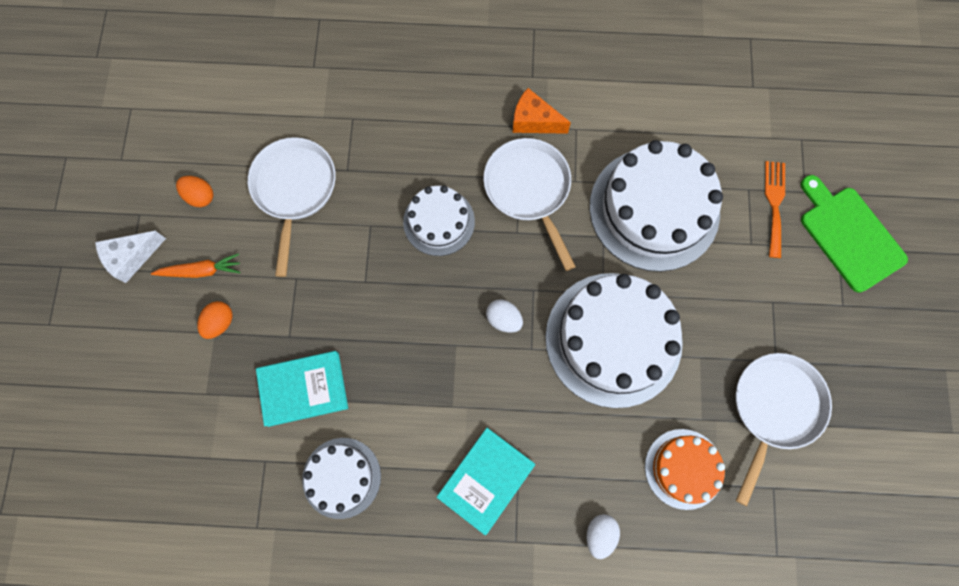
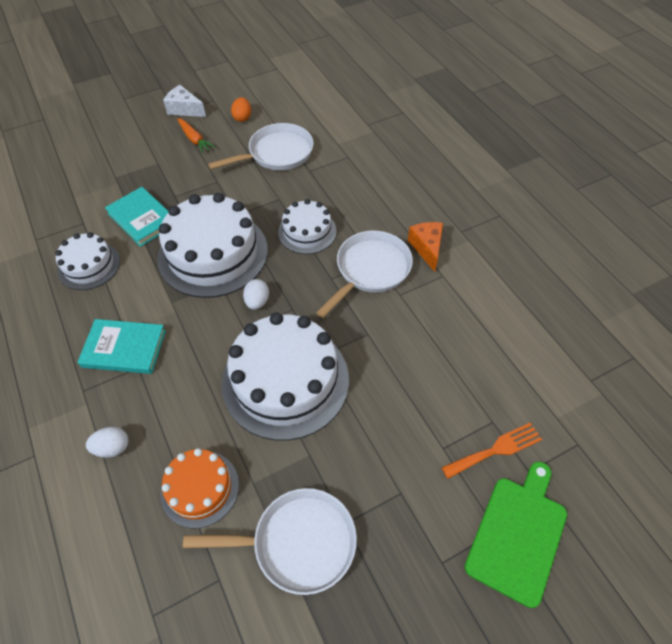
camera: 60 degrees right, 20 degrees down
orange egg [197,301,233,339] -> none
white cake [590,140,723,272] -> white cake moved to [157,193,268,298]

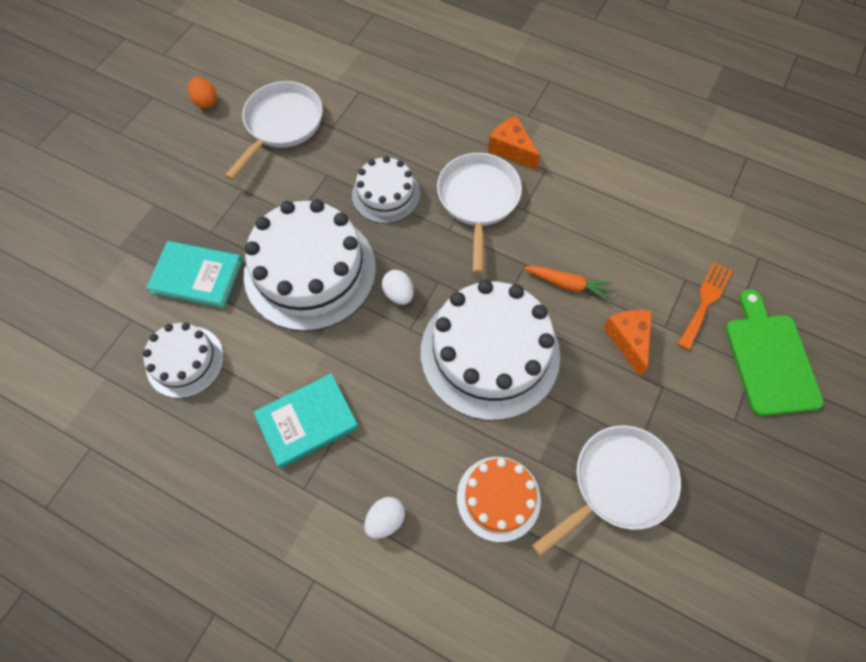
camera: 35 degrees left, 10 degrees up
white cheese [163,85,206,117] -> none
orange carrot [177,118,215,153] -> orange carrot moved to [524,266,612,300]
none -> orange cheese [603,310,652,376]

